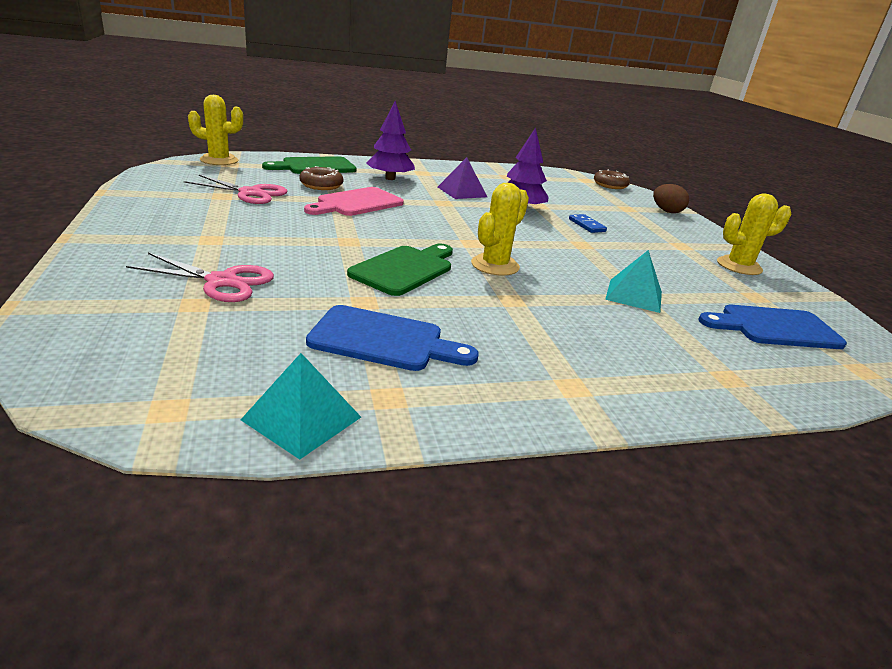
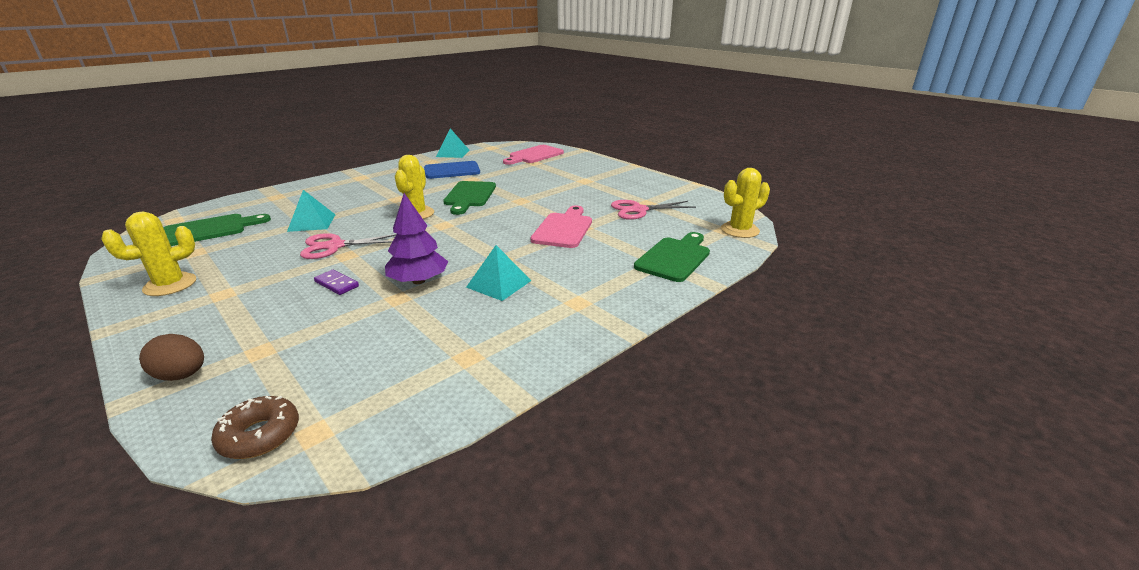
camera: 155 degrees right, 0 degrees up
pink scissors [126,253,274,302] -> pink scissors moved to [300,233,396,259]
brown donut [299,166,343,190] -> none
purple tree [366,101,415,180] -> none
purple pyramid [438,157,487,199] -> turquoise pyramid [466,245,531,301]
blue domino [569,214,607,233] -> purple domino [314,270,359,295]
blue cutting board [698,305,847,349] -> green cutting board [163,214,271,246]
none -> pink cutting board [503,145,564,165]

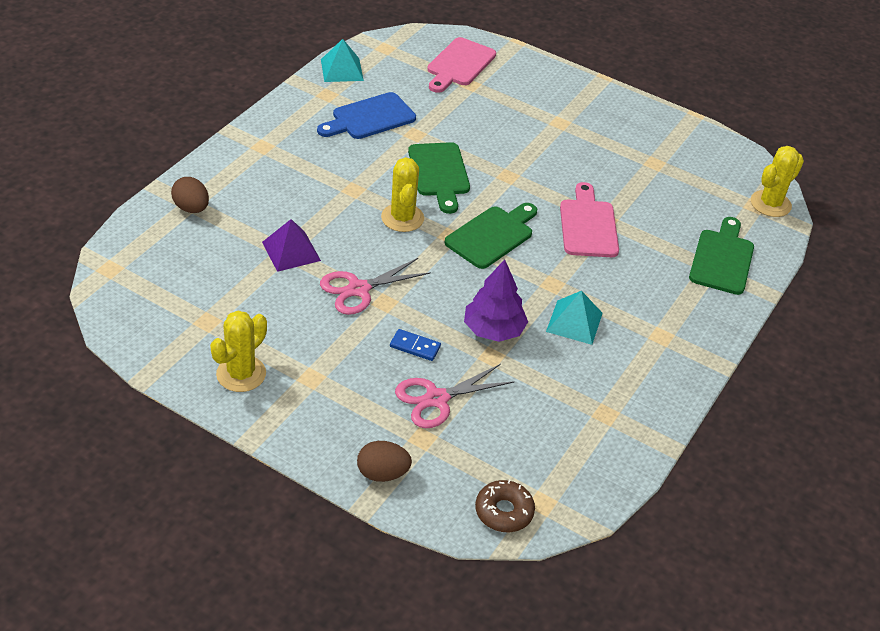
camera: 20 degrees left, 15 degrees up
green cutting board [163,214,271,246] -> green cutting board moved to [445,203,537,269]
turquoise pyramid [287,190,336,232] -> purple pyramid [262,219,321,272]
purple domino [314,270,359,295] -> blue domino [390,329,441,361]
pink scissors [611,200,696,220] -> pink scissors moved to [395,364,515,428]
none -> brown egg [171,177,209,213]

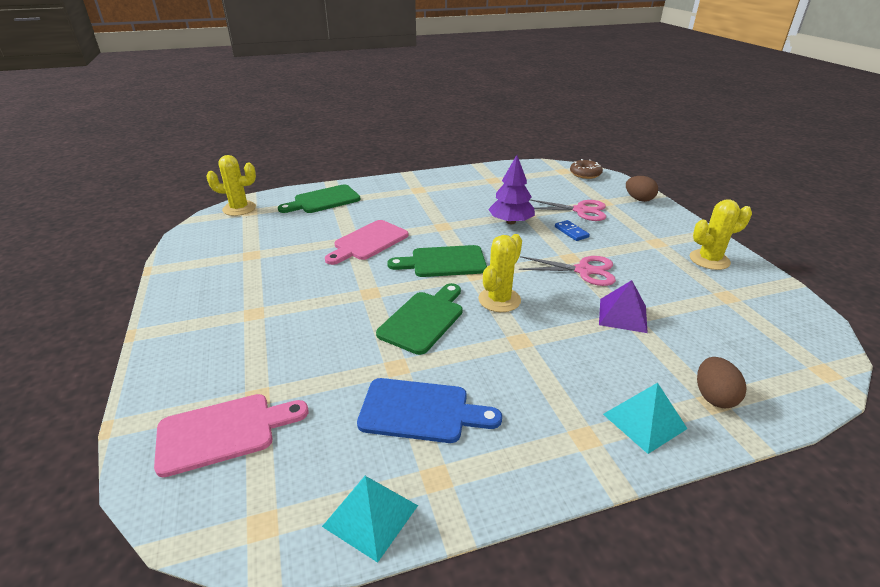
camera: 135 degrees left, 10 degrees down
turquoise pyramid [546,291,603,345] -> turquoise pyramid moved to [603,383,688,454]

